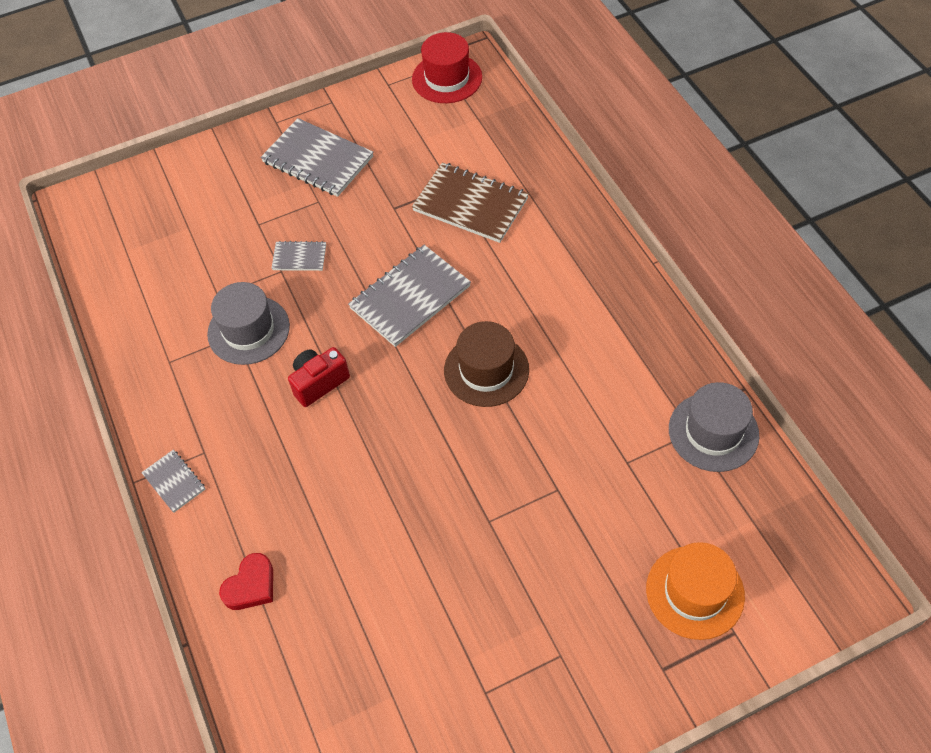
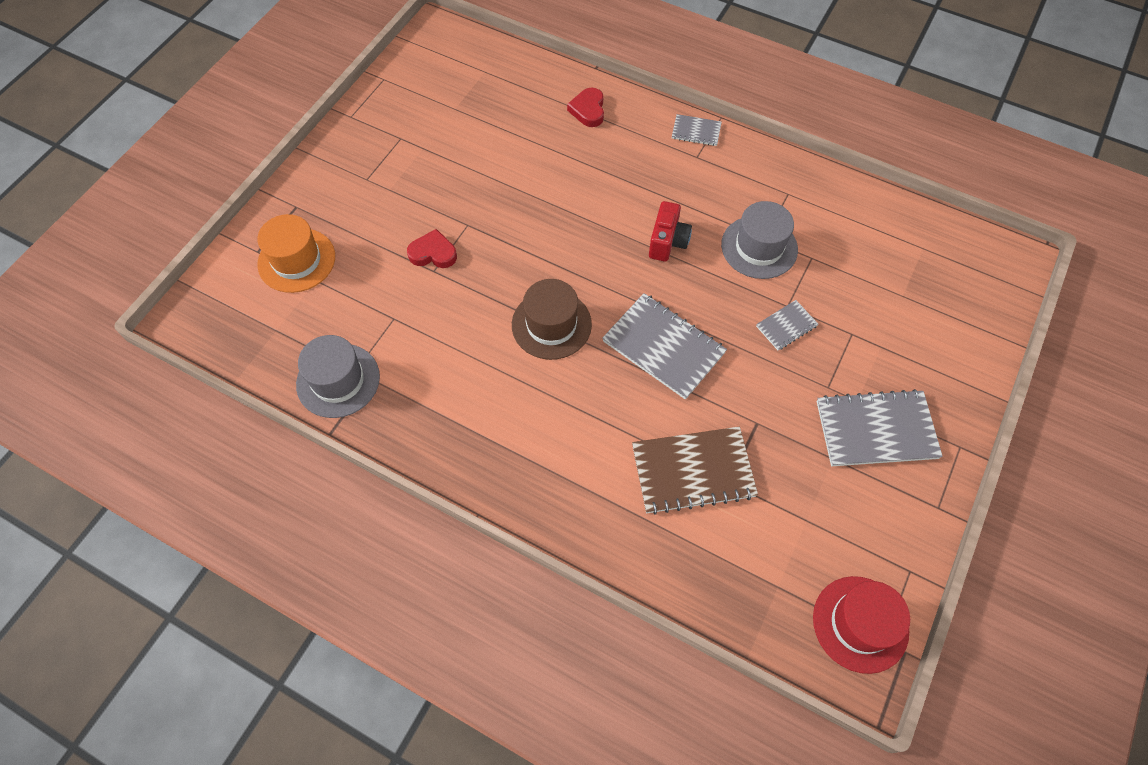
camera: 140 degrees right, 5 degrees up
grey notebook [348,245,471,347] -> grey notebook turned 60 degrees counterclockwise [602,293,727,399]
none -> red heart [407,229,457,268]

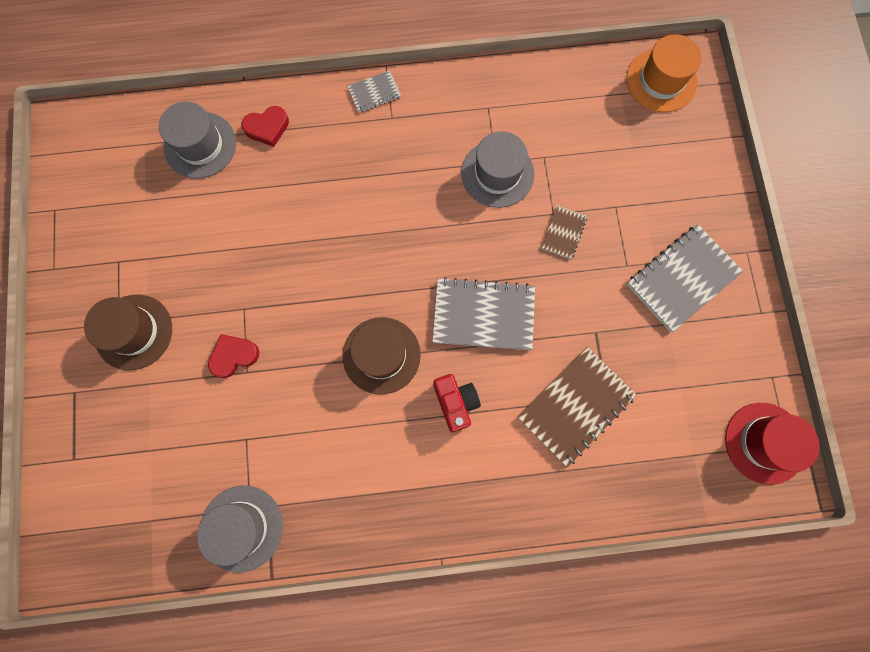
camera: 35 degrees left, 15 degrees up
orange hat [257,214,335,293] -> orange hat moved to [627,34,702,112]
red heart [567,88,604,127] -> red heart turned 75 degrees counterclockwise [241,106,289,147]
red camera [649,201,692,262] -> red camera moved to [433,374,481,432]
grey notebook [756,300,818,350] -> brown notebook [541,205,587,259]
none -> brown hat [84,294,172,370]
none -> grey hat [159,102,236,179]

